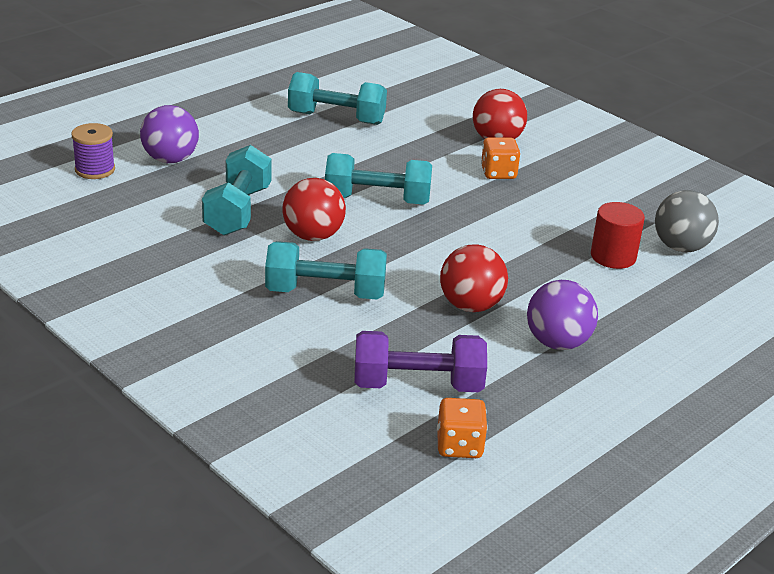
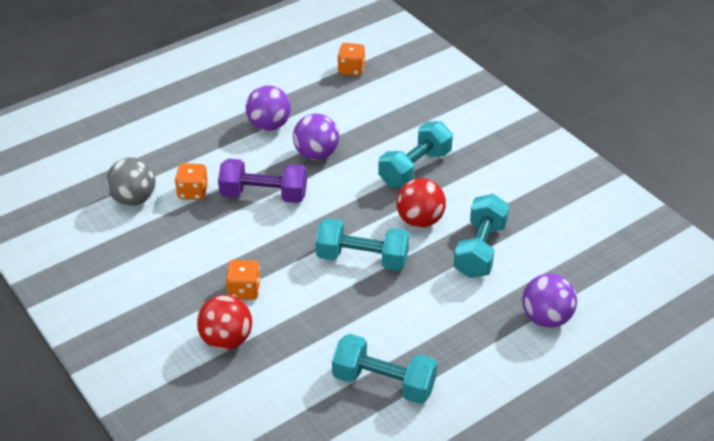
camera: 170 degrees left, 10 degrees up
purple spool [71,123,115,179] -> none
turquoise dumbbell [265,241,387,299] -> turquoise dumbbell turned 60 degrees counterclockwise [378,121,453,187]
purple dumbbell [354,331,487,392] -> purple dumbbell moved to [218,159,307,203]
red ball [440,244,508,312] -> purple ball [293,113,339,160]
red cylinder [591,202,645,269] -> orange dice [175,163,208,200]

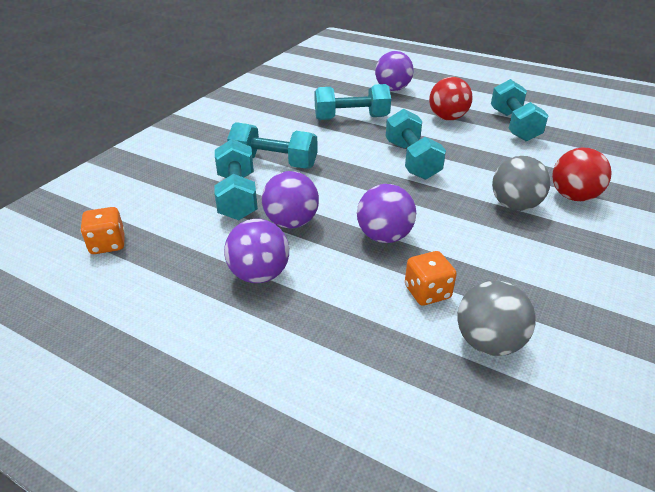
camera: 115 degrees left, 5 degrees down
purple dumbbell [218,159,307,203] -> purple ball [357,184,416,243]
orange dice [226,260,261,300] -> grey ball [492,156,551,211]
red ball [396,178,446,228] -> red ball moved to [429,77,473,120]
none -> turquoise dumbbell [214,139,258,220]

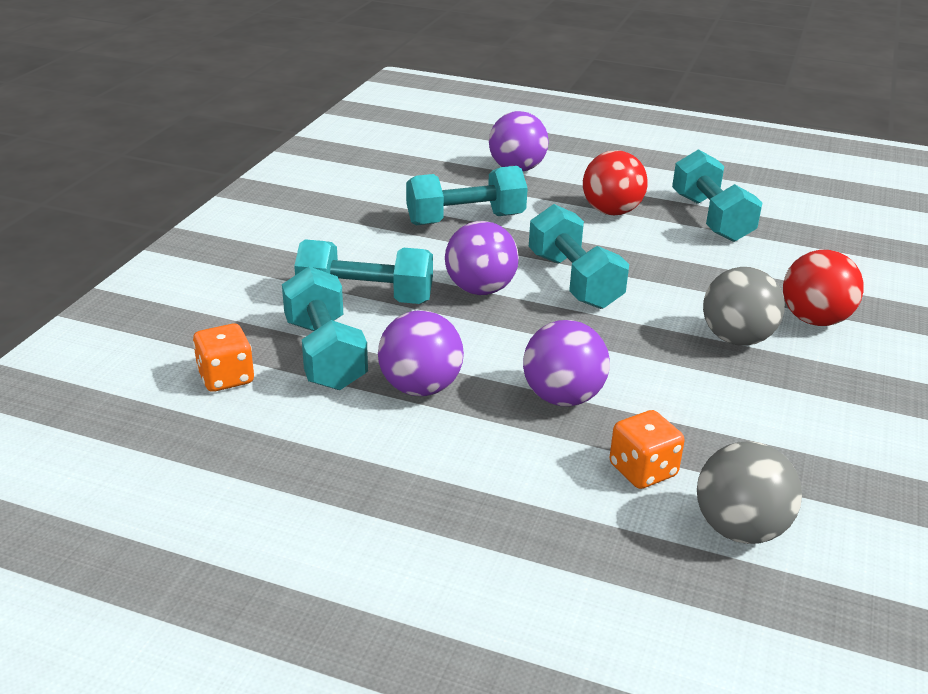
camera: 10 degrees left, 5 degrees down
orange dice [81,207,125,254] -> orange dice moved to [193,324,254,392]
purple ball [224,219,289,283] -> purple ball moved to [445,221,519,295]

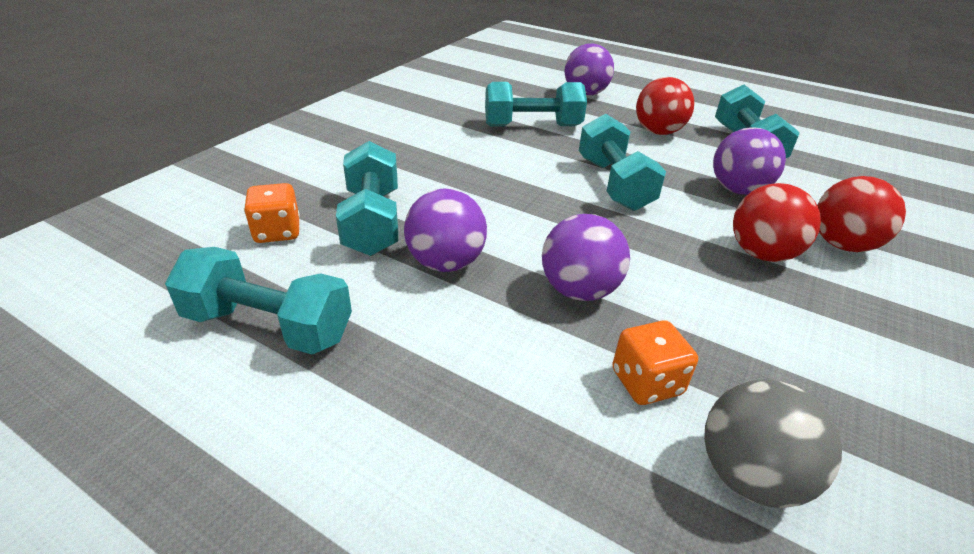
camera: 10 degrees right, 5 degrees up
turquoise dumbbell [294,239,433,304] -> turquoise dumbbell moved to [165,247,352,354]
purple ball [445,221,519,295] -> purple ball moved to [713,128,786,195]
grey ball [703,267,785,346] -> red ball [733,183,821,262]

